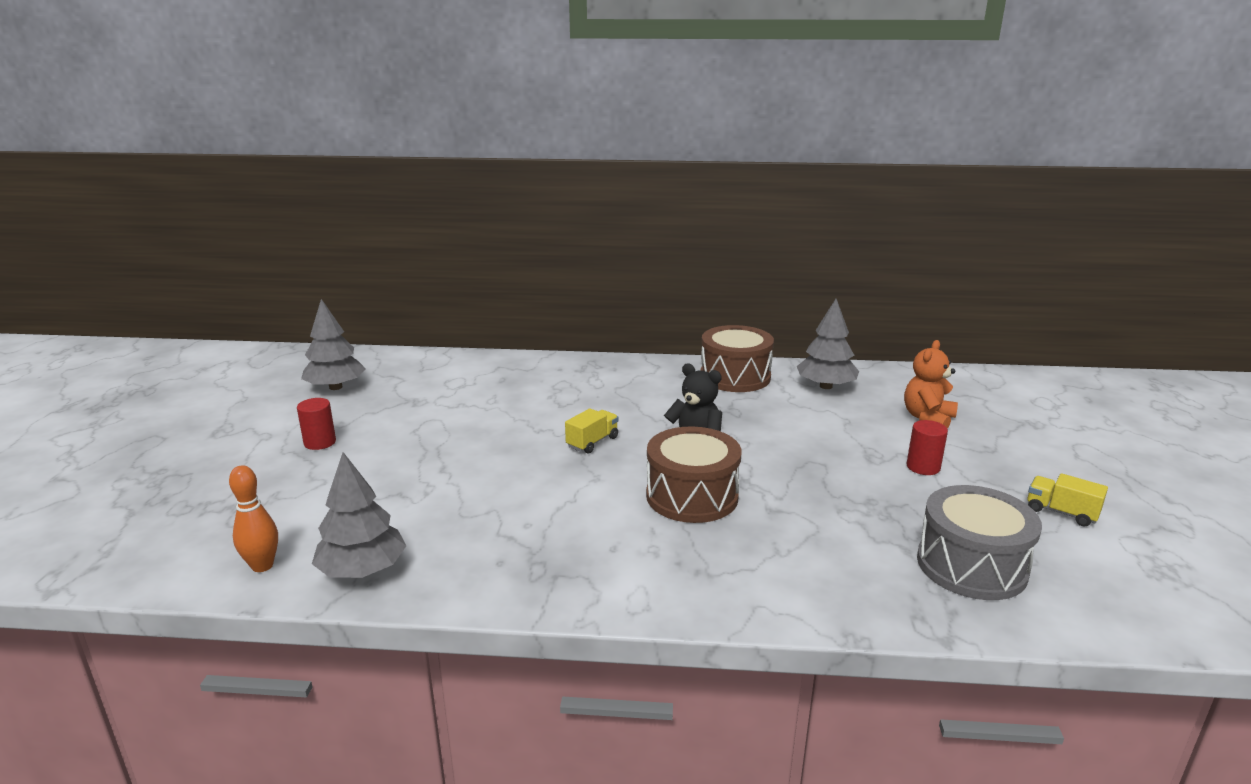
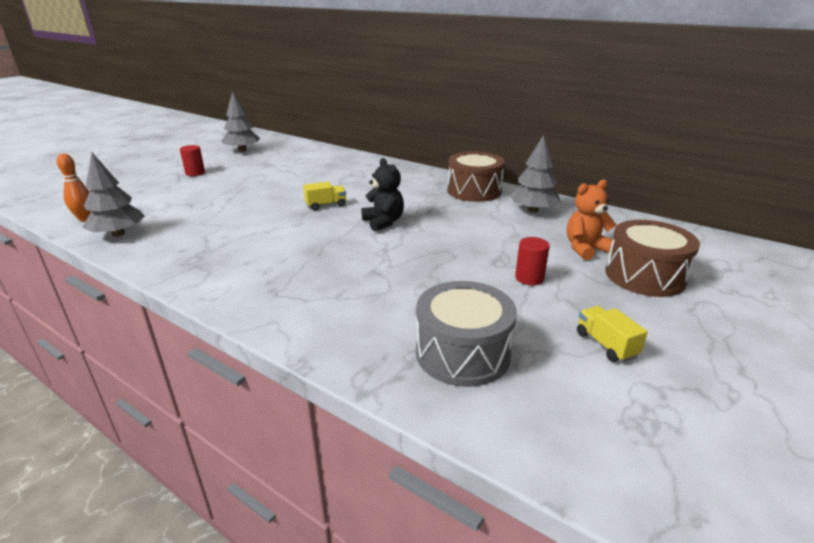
camera: 30 degrees right, 5 degrees up
brown drum [646,427,741,523] -> brown drum moved to [605,220,700,297]

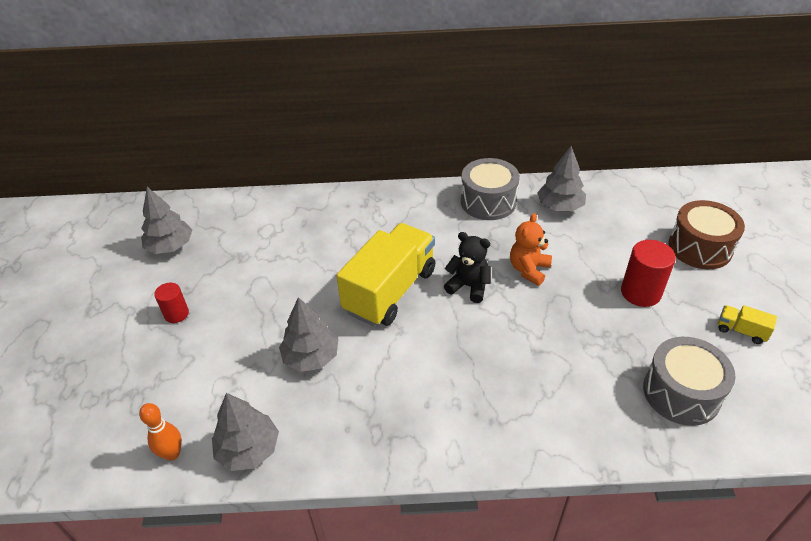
camera: 35 degrees left, 15 degrees up
yellow truck [303,182,346,211] -> yellow truck [336,223,436,326], size x2.47
brown drum [447,151,505,202] -> grey drum [461,158,520,220]
red cylinder [515,237,550,285] -> red cylinder [621,240,676,307], size x1.63
orange teddy bear [567,179,616,260] -> orange teddy bear moved to [510,213,552,286]
none -> grey tree [279,297,338,372]

